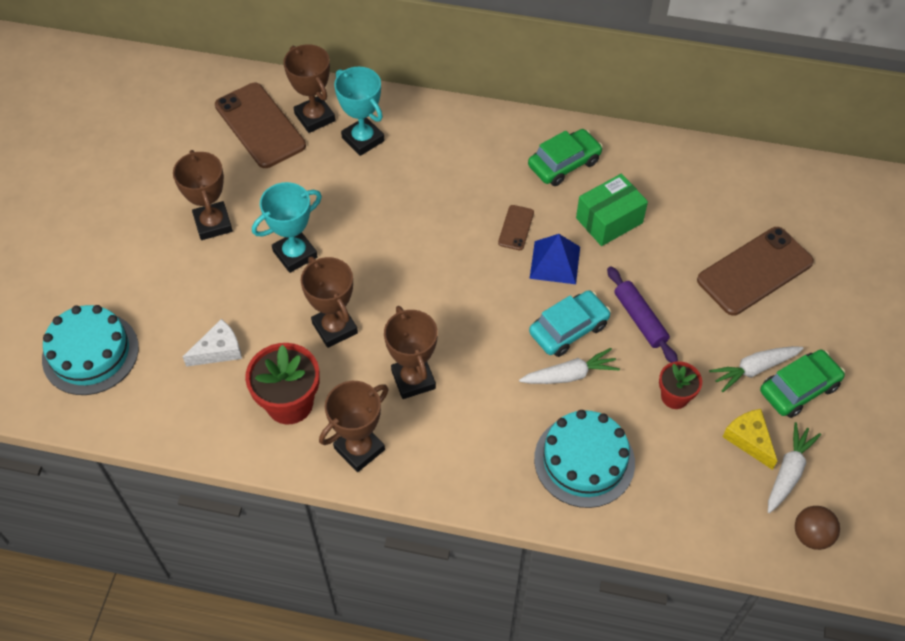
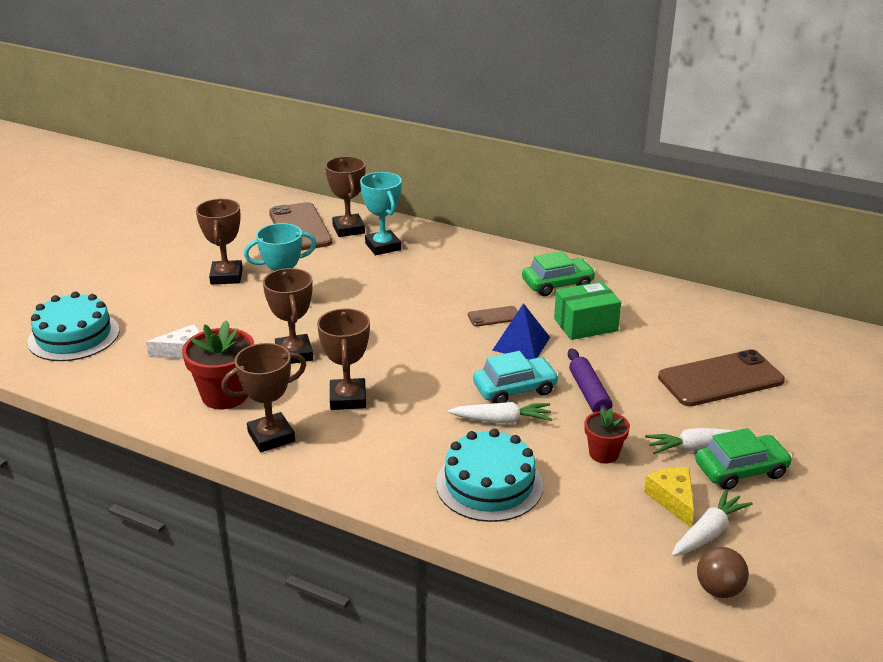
camera: 15 degrees right, 25 degrees down
brown phone [498,205,534,250] -> brown phone turned 45 degrees clockwise [468,306,518,327]

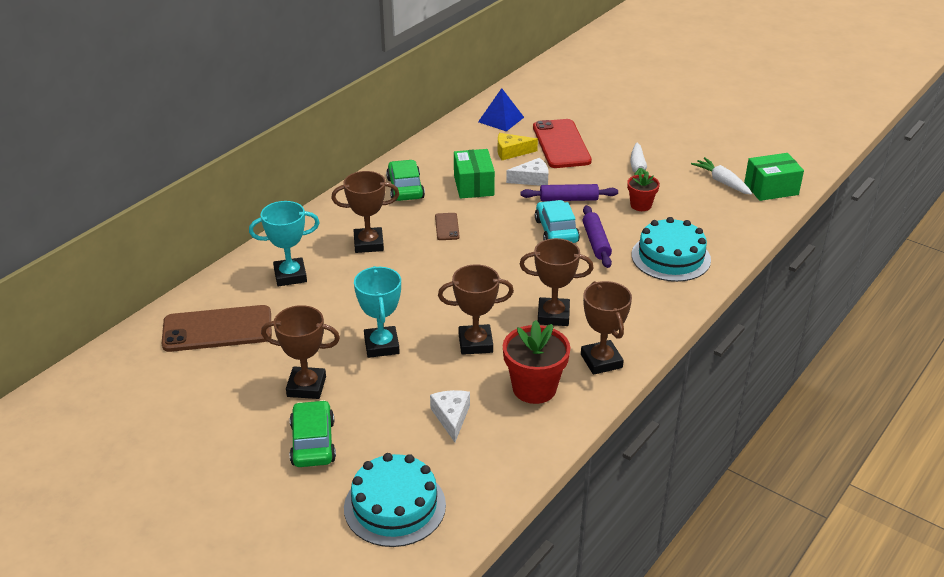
camera: 80 degrees left, 5 degrees up
brown trophy [325,156,365,237] -> brown trophy moved to [331,171,399,253]
white carrot [448,402,552,423] -> purple rolling pin [583,205,612,268]
blue pyramid [492,303,550,359] -> blue pyramid moved to [478,88,524,131]
yellow cheese [644,467,694,527] -> yellow cheese moved to [498,133,538,160]
brown phone [658,349,785,406] -> red phone [533,119,592,168]
green car [695,428,793,490] -> green car moved to [290,400,336,467]
brown ball [697,547,749,598] -> green box [744,153,804,201]
none -> white cheese [506,158,548,186]

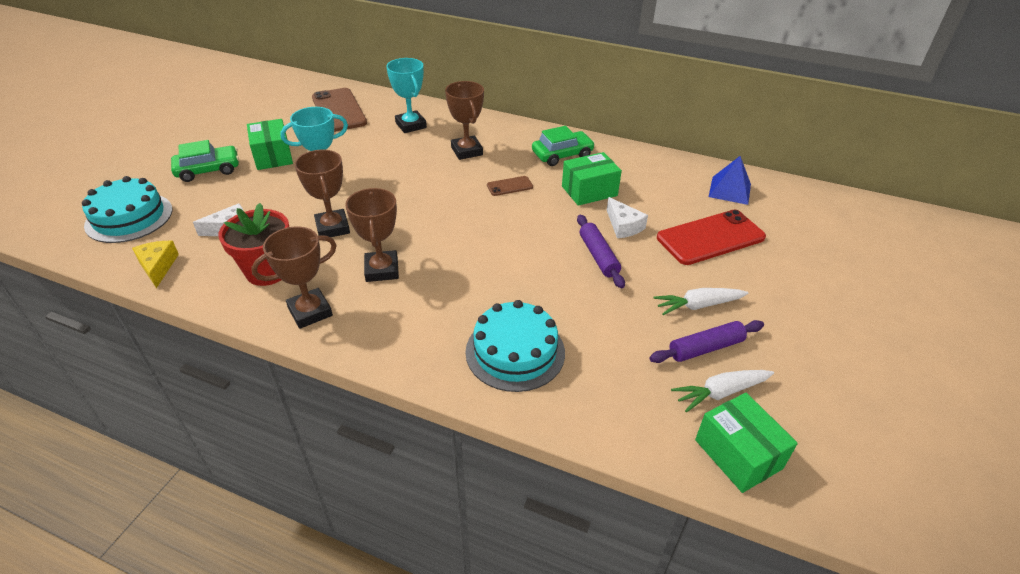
camera: 75 degrees right, 5 degrees up
brown trophy [261,305,340,399] -> green box [247,119,293,170]
yellow cheese [498,133,538,160] -> yellow cheese moved to [132,241,179,288]
turquoise car [535,200,580,243] -> none
purple rolling pin [583,205,612,268] -> purple rolling pin moved to [650,320,764,363]
red flower pot [627,171,660,211] -> none
white carrot [691,157,752,195] -> white carrot turned 150 degrees counterclockwise [671,370,774,412]

